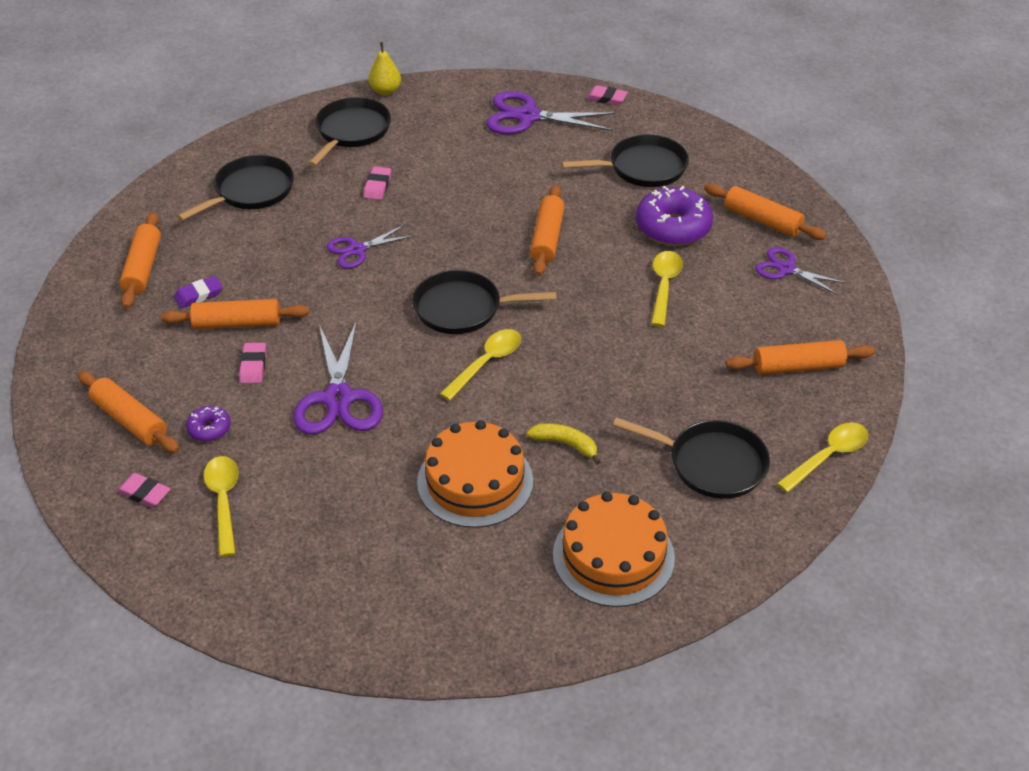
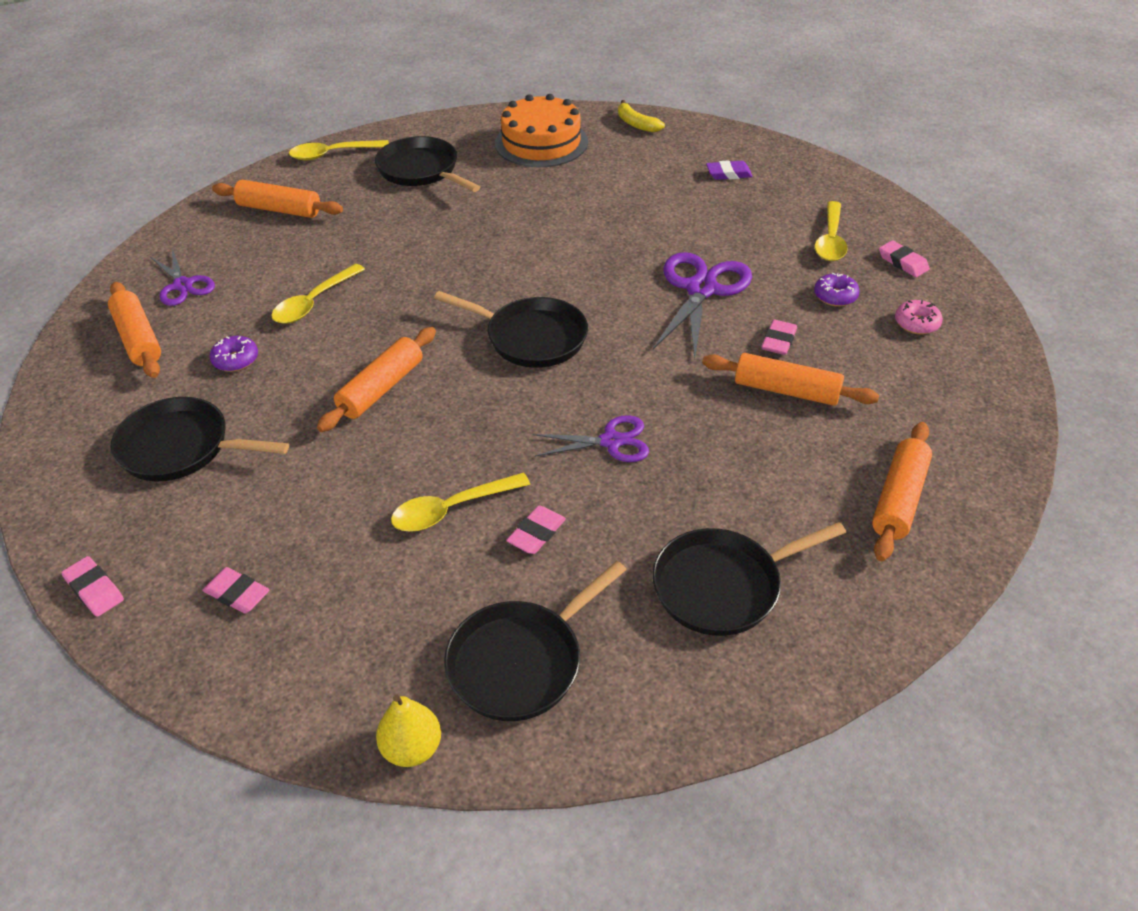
camera: 155 degrees left, 0 degrees up
orange rolling pin [78,371,179,453] -> pink donut [895,300,943,334]
purple eraser [174,276,223,308] -> purple eraser moved to [706,160,753,180]
orange cake [417,420,533,528] -> none
yellow spoon [440,329,521,401] -> yellow spoon moved to [391,473,530,532]
purple scissors [486,91,615,134] -> pink eraser [202,567,270,614]
yellow banana [526,423,601,465] -> yellow banana moved to [618,100,665,132]
purple donut [636,186,713,246] -> purple donut [210,336,258,372], size x0.49

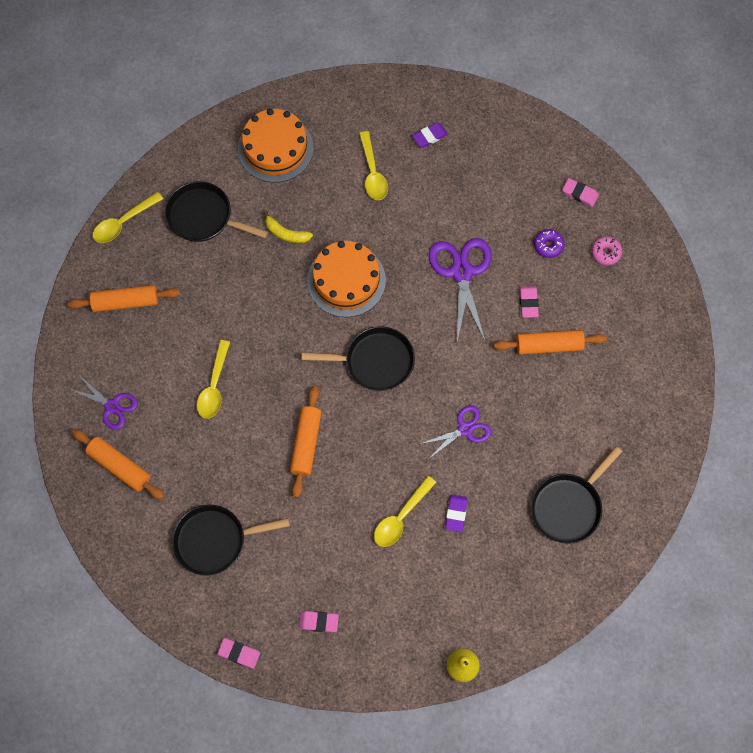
camera: 25 degrees left, 25 degrees up
purple donut [210,336,258,372] -> none
black pan [444,561,627,721] -> none
pink eraser [506,506,566,554] -> purple eraser [445,494,468,532]
yellow banana [618,100,665,132] -> yellow banana moved to [263,211,313,243]
yellow spoon [815,201,848,261] -> yellow spoon moved to [359,131,388,200]
orange rolling pin [872,422,932,561] -> none
none -> orange cake [307,241,386,317]

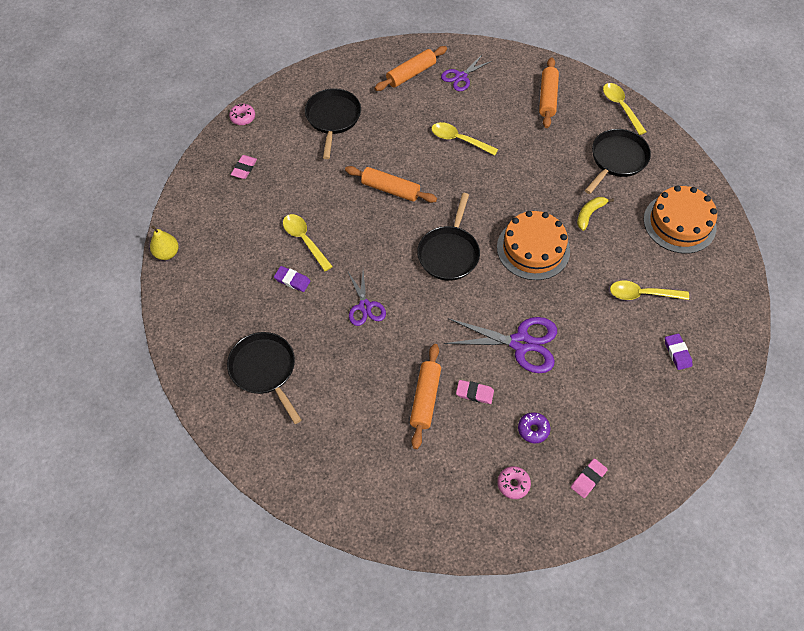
camera: 105 degrees right, 10 degrees down
pink eraser [217,638,260,669] -> pink donut [229,104,255,125]

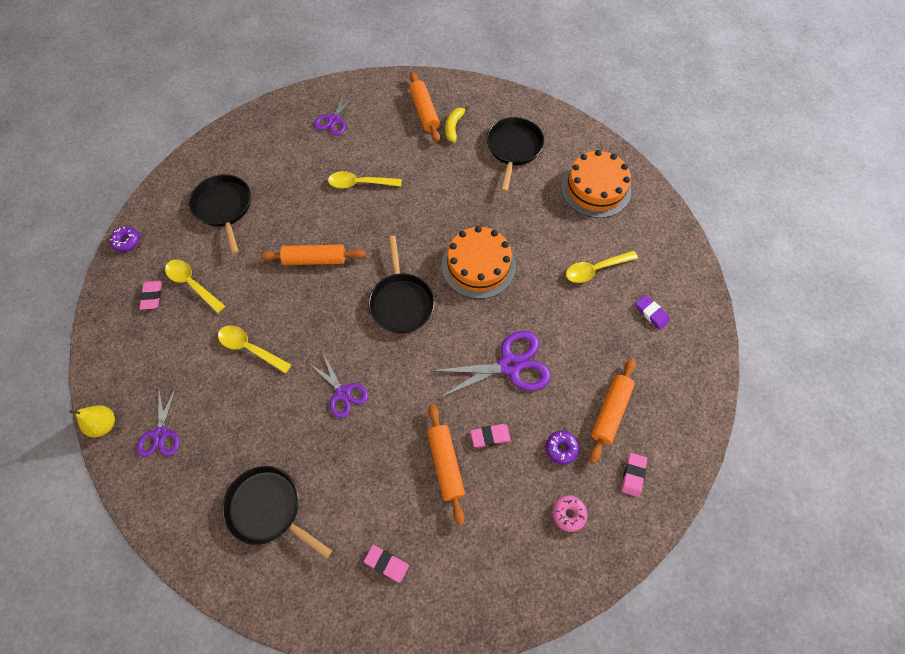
camera: 25 degrees left, 5 degrees up
pink donut [229,104,255,125] -> purple donut [109,226,140,252]
purple eraser [274,266,311,292] -> none
orange rolling pin [375,46,447,91] -> orange rolling pin moved to [589,358,636,464]
yellow banana [577,197,614,231] -> yellow banana moved to [445,106,470,143]
yellow spoon [603,83,646,135] -> yellow spoon moved to [165,259,225,313]
none -> purple scissors [137,385,179,457]
none -> pink eraser [364,545,409,583]

